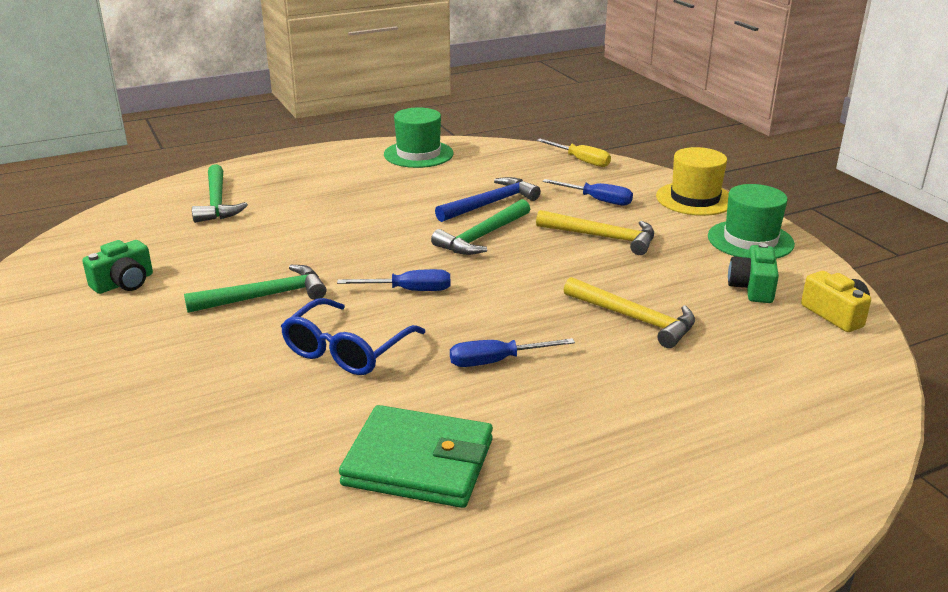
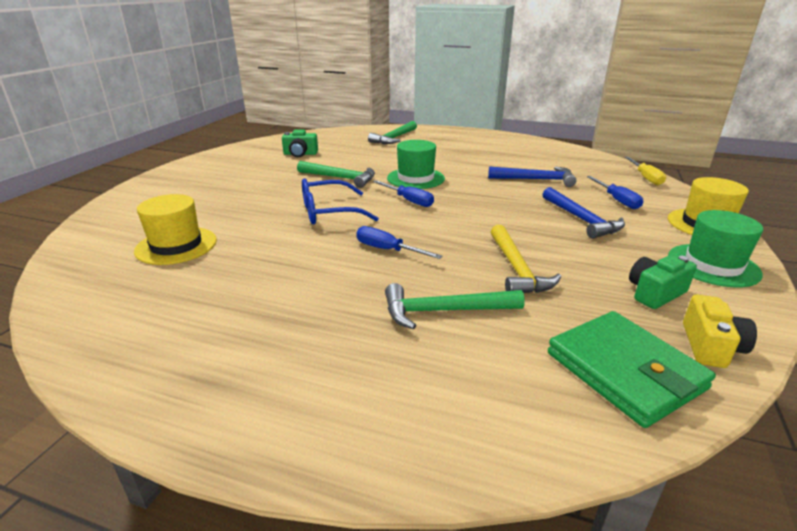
camera: 45 degrees right, 0 degrees up
green wallet [339,405,493,508] -> green wallet moved to [548,311,716,428]
green hat [384,107,454,168] -> green hat moved to [387,140,445,189]
green hammer [431,199,530,255] -> green hammer moved to [385,283,525,329]
yellow hammer [536,210,654,255] -> blue hammer [543,187,625,239]
none -> yellow hat [134,194,217,265]

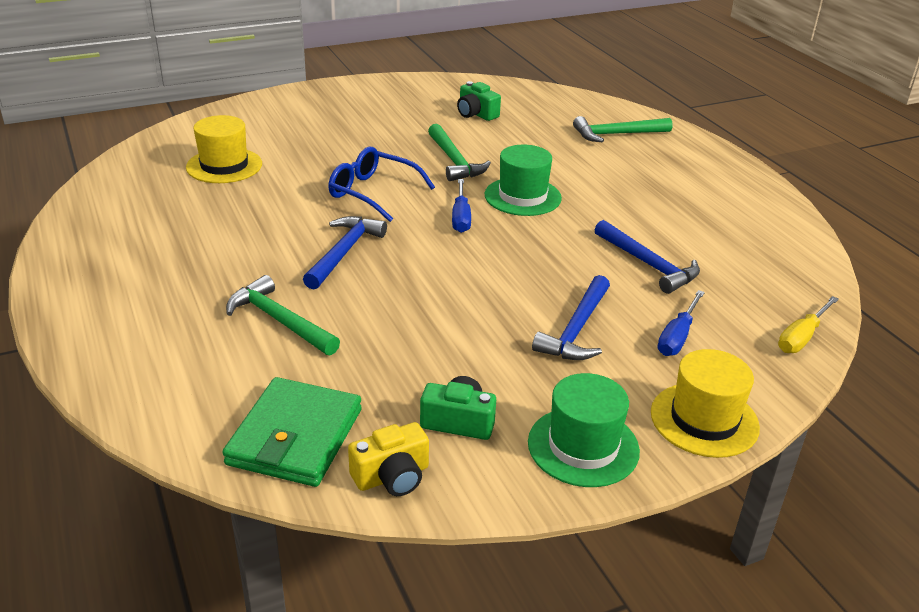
camera: 45 degrees right, 5 degrees up
blue screwdriver [356,226,443,259] -> blue hammer [303,216,387,289]
yellow hammer [491,225,562,293] -> none

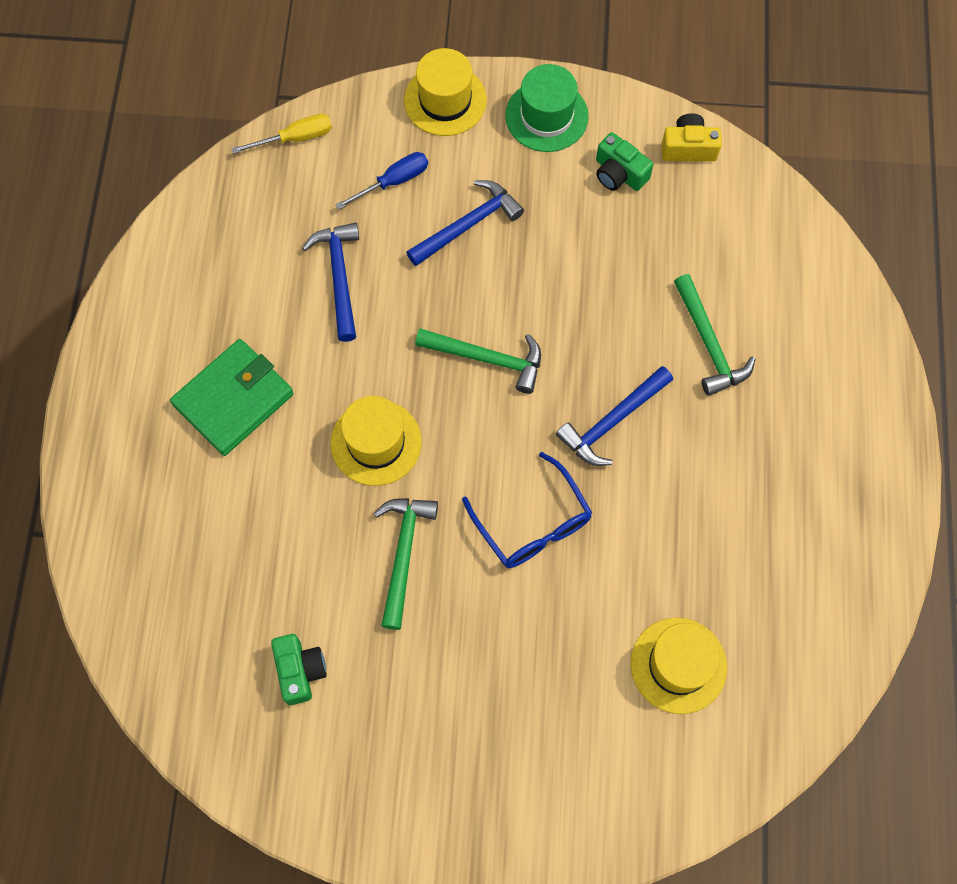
camera: 150 degrees left, 35 degrees up
green wallet [222,377,362,487] -> green wallet moved to [170,339,294,456]
blue screwdriver [452,179,471,233] -> none
green hat [485,145,562,216] -> yellow hat [331,396,422,486]
green hammer [573,116,673,143] -> green hammer moved to [415,328,541,394]

